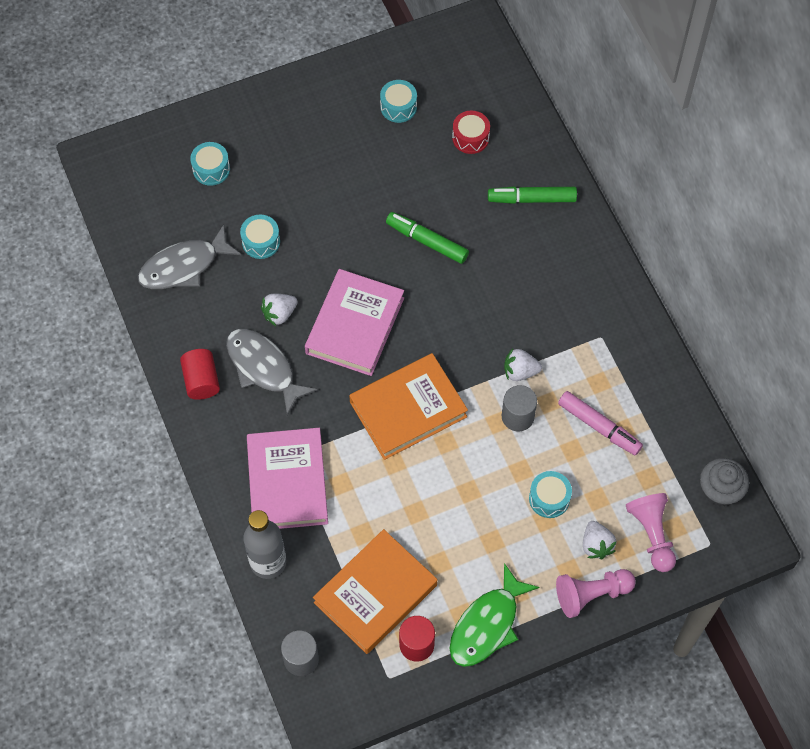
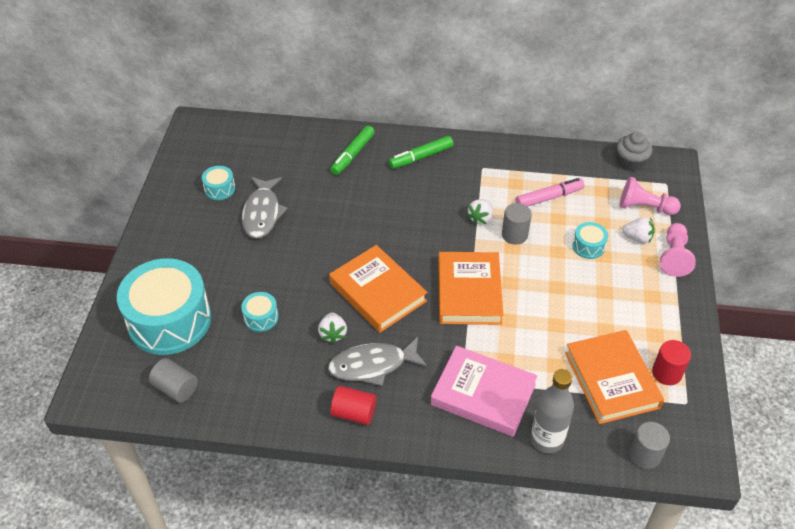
camera: 60 degrees left, 15 degrees down
grey fish [138,225,241,289] -> grey fish moved to [242,177,288,239]
turquoise drum [190,142,230,186] -> turquoise drum [117,258,211,355], size x2.39
pink book [305,269,404,376] -> orange book [329,245,427,333]
green marker [386,212,469,264] -> green marker moved to [389,136,453,169]
green fish [450,563,539,667] -> none
red drum [452,111,490,154] -> none
none -> grey cylinder [149,358,198,403]

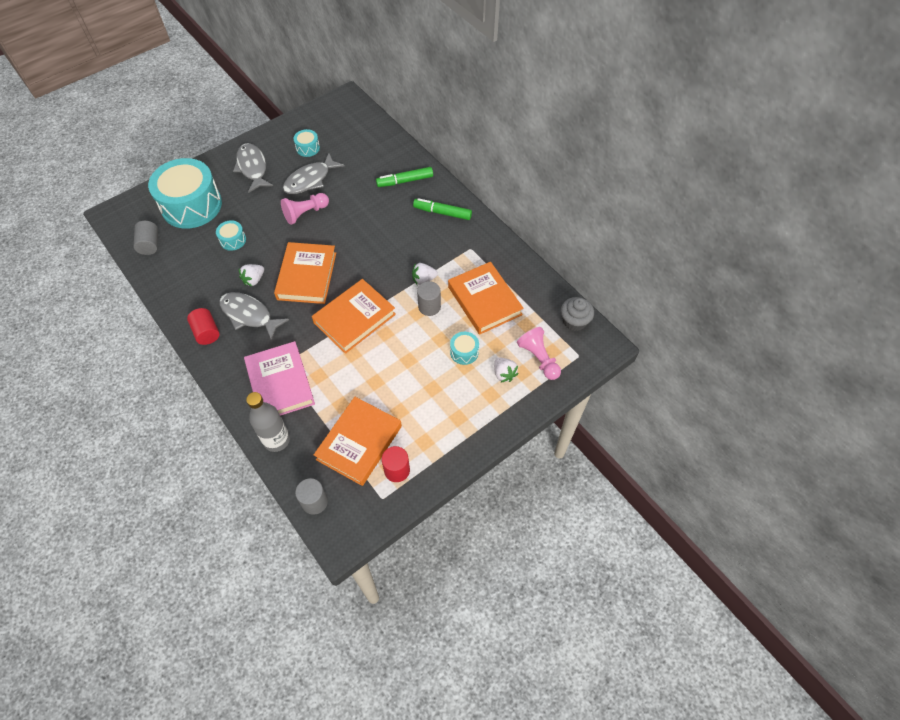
camera: 45 degrees right, 10 degrees up
pink marker [516,178,584,207] -> orange book [448,262,524,335]
pink pawn [660,223,696,277] -> pink pawn moved to [281,193,329,225]
none -> grey fish [233,143,273,193]

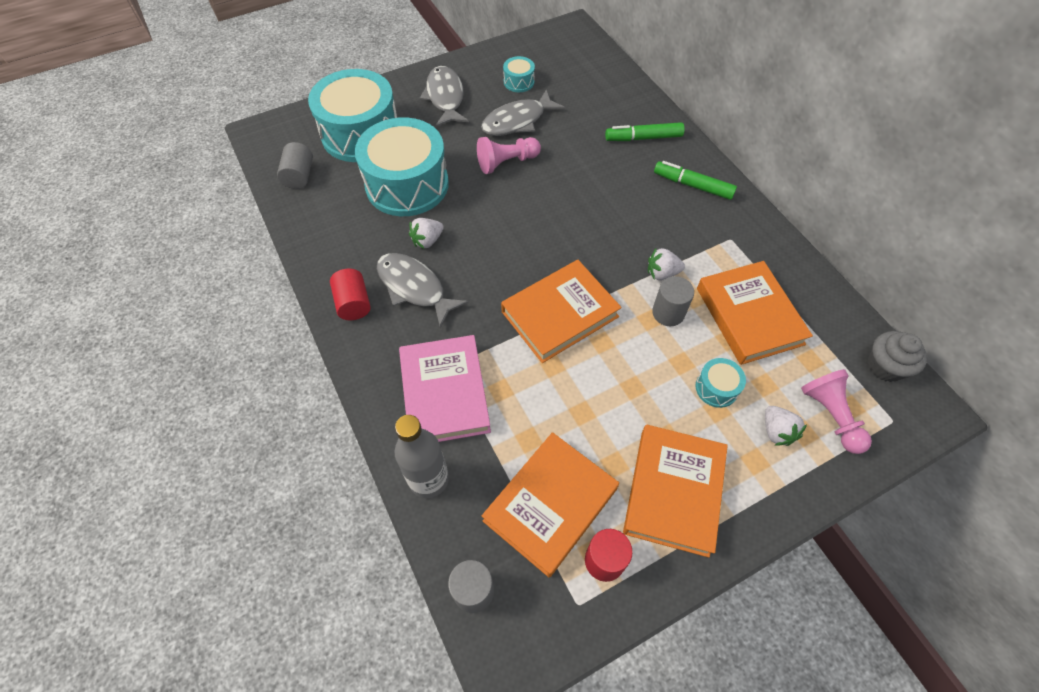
camera: 10 degrees right, 0 degrees up
turquoise drum [216,220,246,251] -> turquoise drum [355,117,449,216], size x2.39
orange book [274,242,336,304] -> orange book moved to [623,424,728,558]

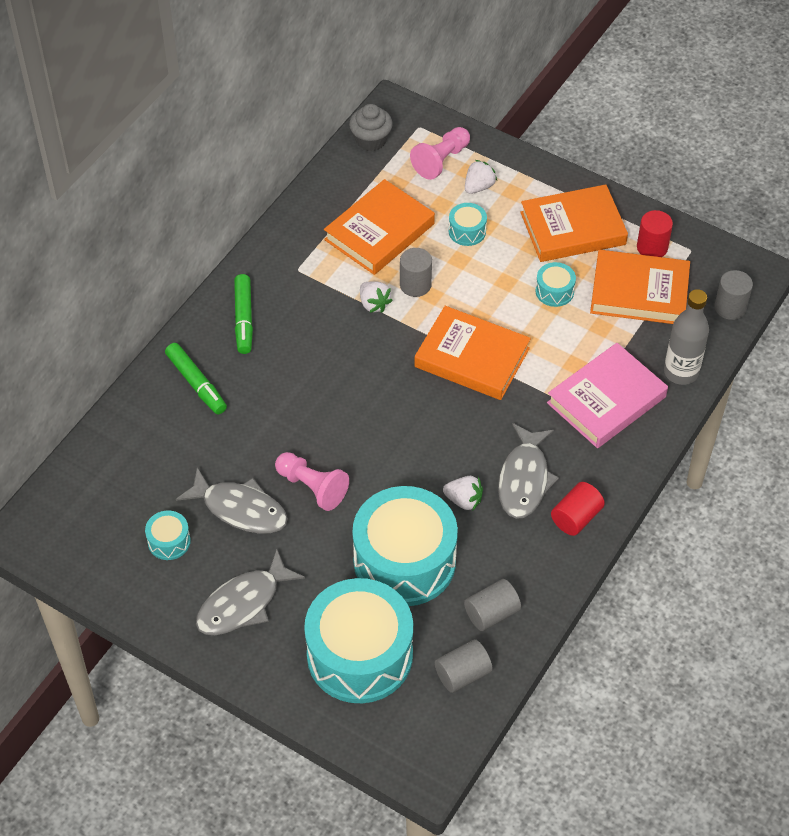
camera: 120 degrees left, 5 degrees down
none -> grey cylinder [464,579,521,631]
none -> turquoise drum [535,262,576,307]

